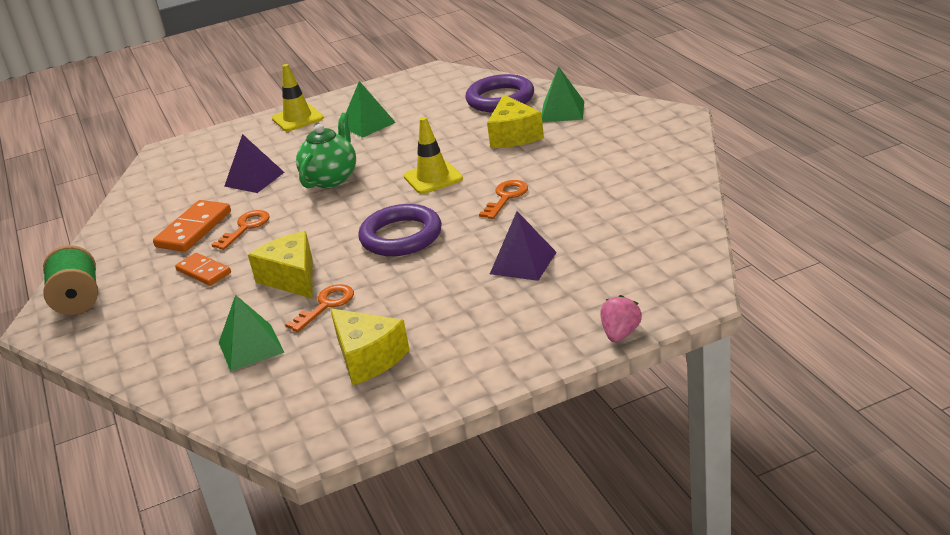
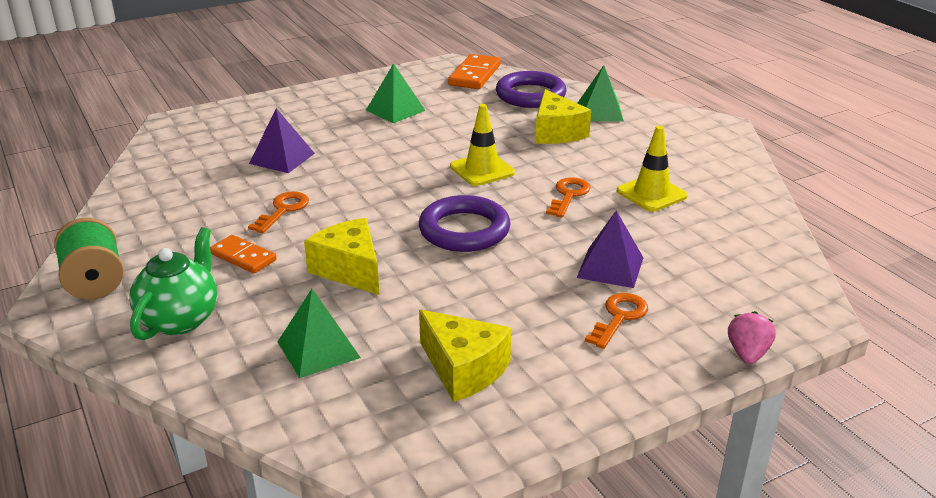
camera: 10 degrees left, 0 degrees up
orange domino [153,200,231,252] -> orange domino moved to [448,54,501,89]
yellow traffic cone [272,64,324,131] -> yellow traffic cone moved to [617,126,688,212]
orange key [285,284,354,332] -> orange key moved to [585,293,648,349]
green teapot [296,113,356,188] -> green teapot moved to [129,227,217,340]

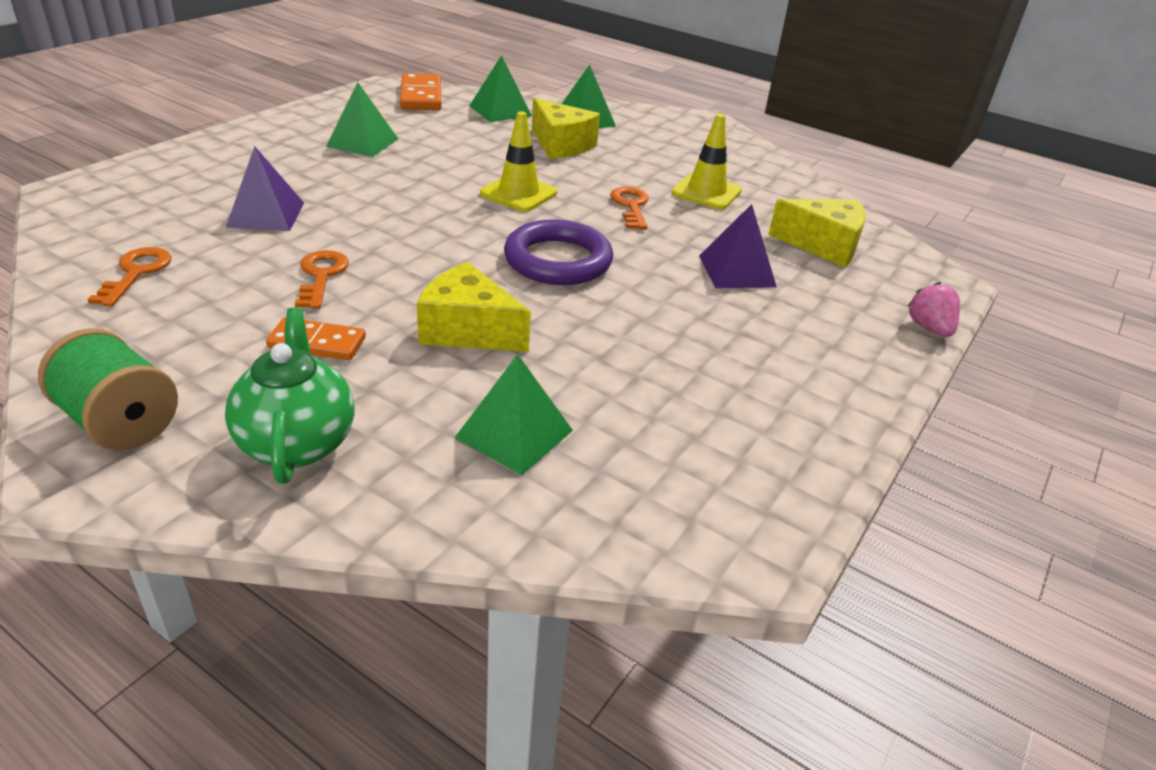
camera: 30 degrees left, 5 degrees up
yellow cheese [419,310,511,402] -> yellow cheese moved to [768,199,866,267]
purple ring [496,71,567,108] -> green pyramid [469,55,532,122]
orange key [585,293,648,349] -> orange key moved to [87,247,171,306]

